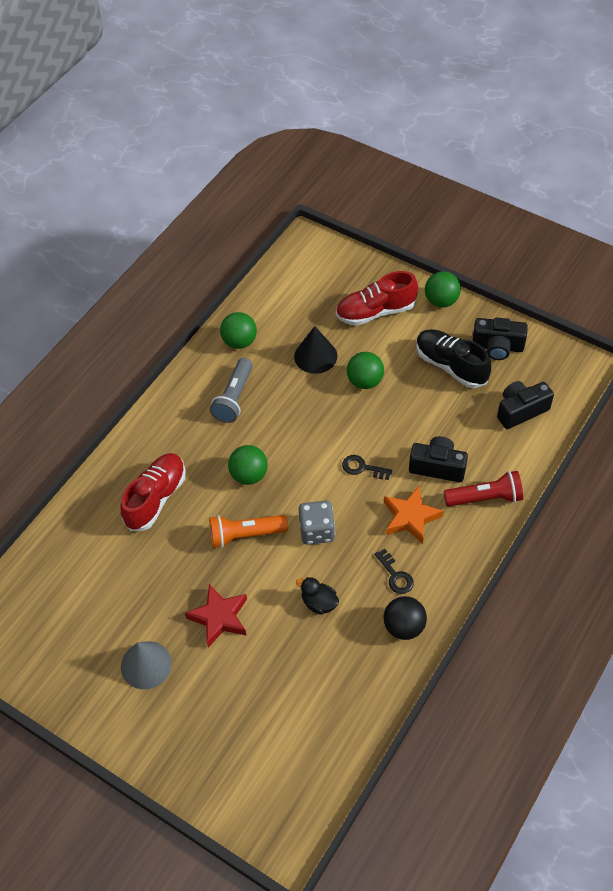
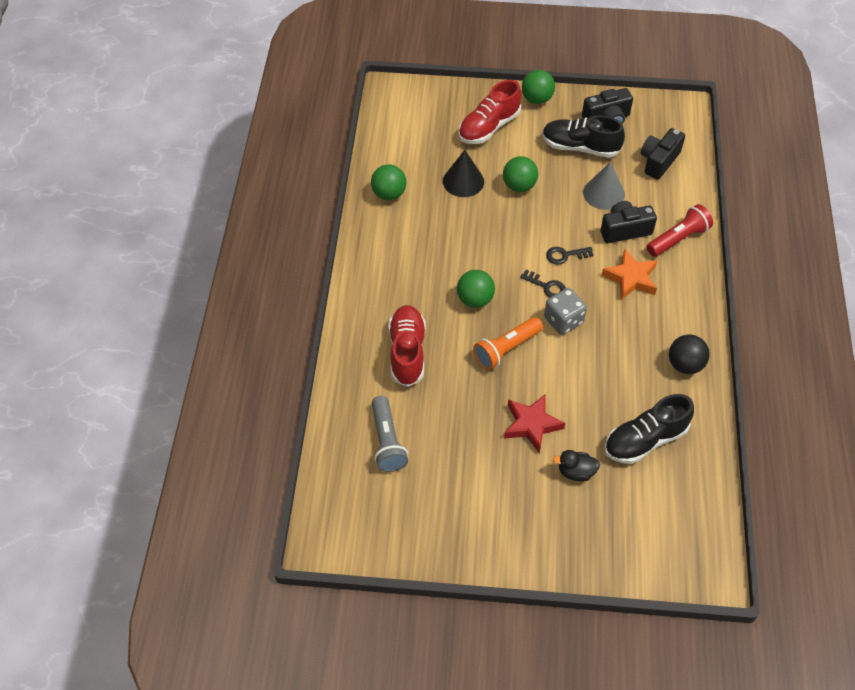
camera: 30 degrees left, 0 degrees up
grey cone [121,641,172,689] -> grey cone moved to [583,162,625,210]
grey flashlight [210,358,253,423] -> grey flashlight moved to [372,396,408,472]
black duck [296,577,339,615] -> black duck moved to [553,450,600,482]
black key [375,549,414,594] -> black key moved to [520,270,566,297]
none -> black shoe [604,394,694,464]

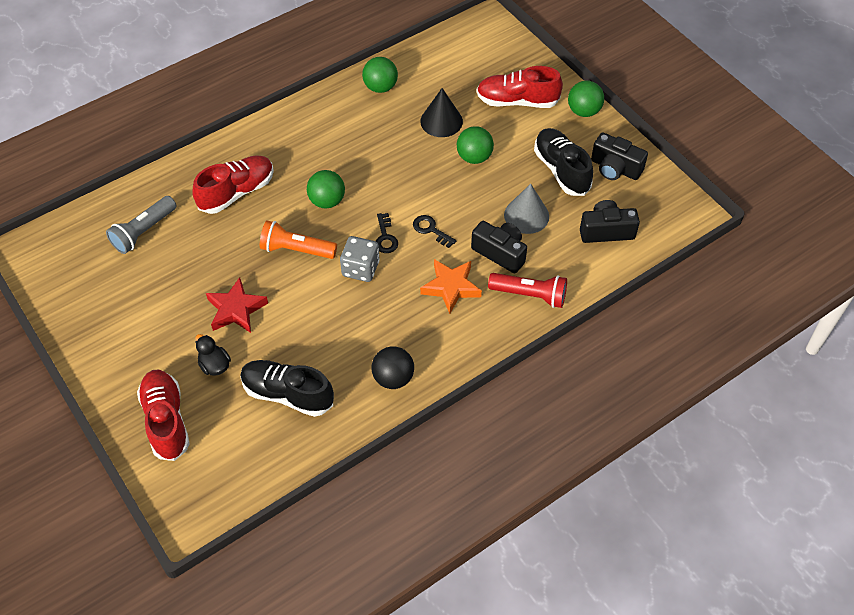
camera: 50 degrees right, 0 degrees up
none -> red shoe [137,370,190,461]

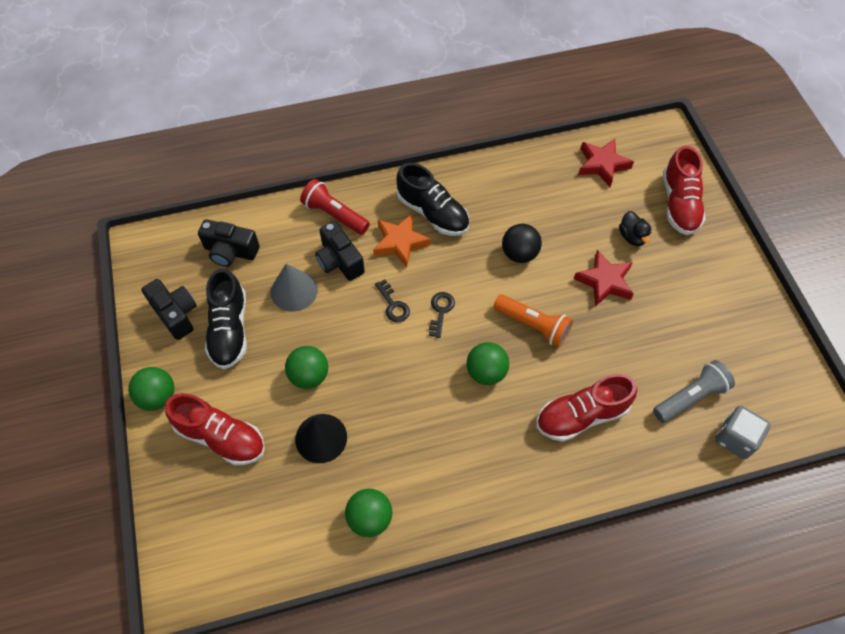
camera: 160 degrees left, 5 degrees up
black shoe [240,360,334,417] -> black shoe moved to [396,163,469,236]
grey dice [340,236,380,282] -> grey dice moved to [715,406,771,459]
black ball [372,346,414,389] -> black ball moved to [502,224,542,263]
none -> red star [578,139,634,187]

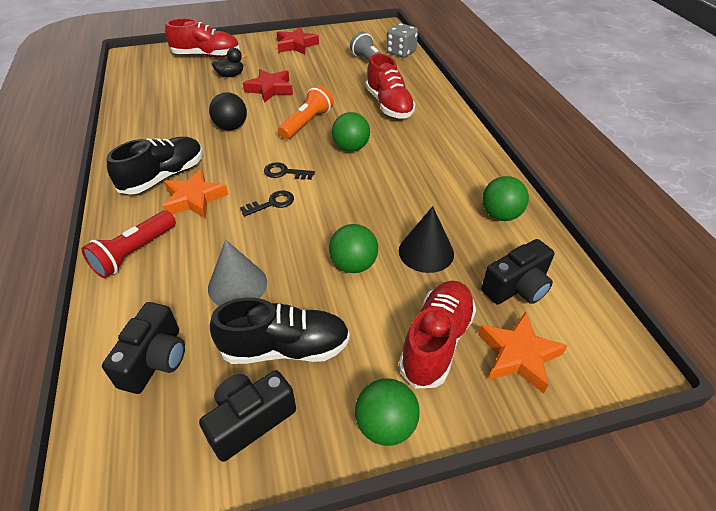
camera: 90 degrees left, 15 degrees down
black camera [315,221,365,281] -> black camera moved to [481,239,554,305]
red star [578,139,634,187] -> red star moved to [276,27,319,55]
none -> orange star [478,312,568,394]

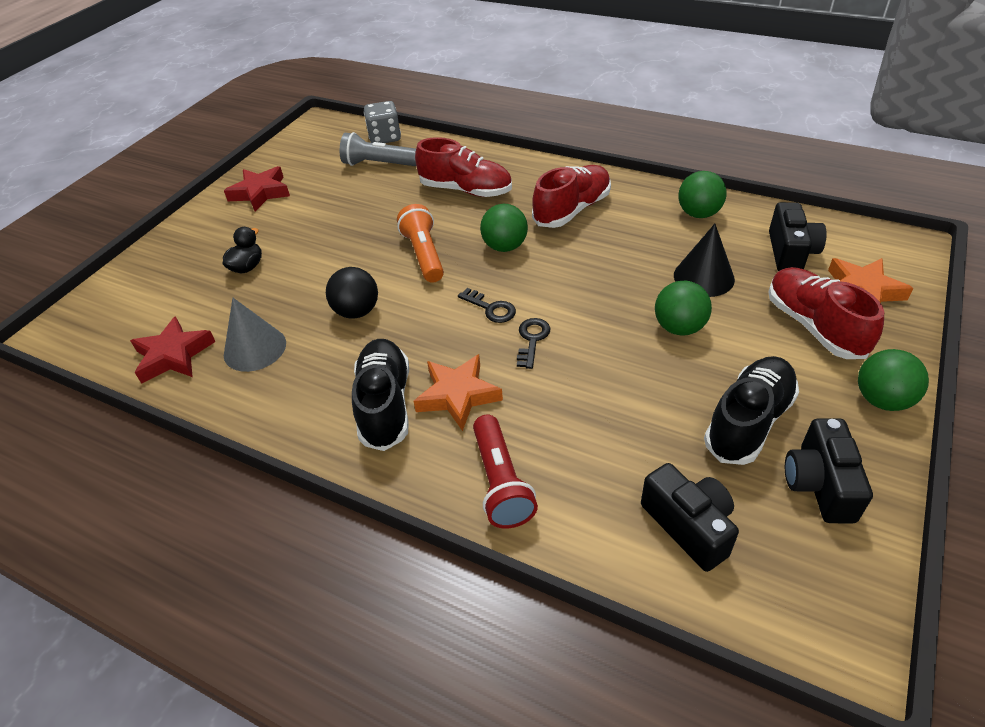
camera: 45 degrees left, 0 degrees up
red shoe [165,18,240,57] -> red shoe moved to [532,165,611,228]
grey cone [208,239,267,306] -> grey cone moved to [224,298,286,372]
red star [243,69,293,103] -> red star moved to [130,316,216,384]
black key [264,162,315,180] -> black key turned 105 degrees counterclockwise [458,288,516,323]

